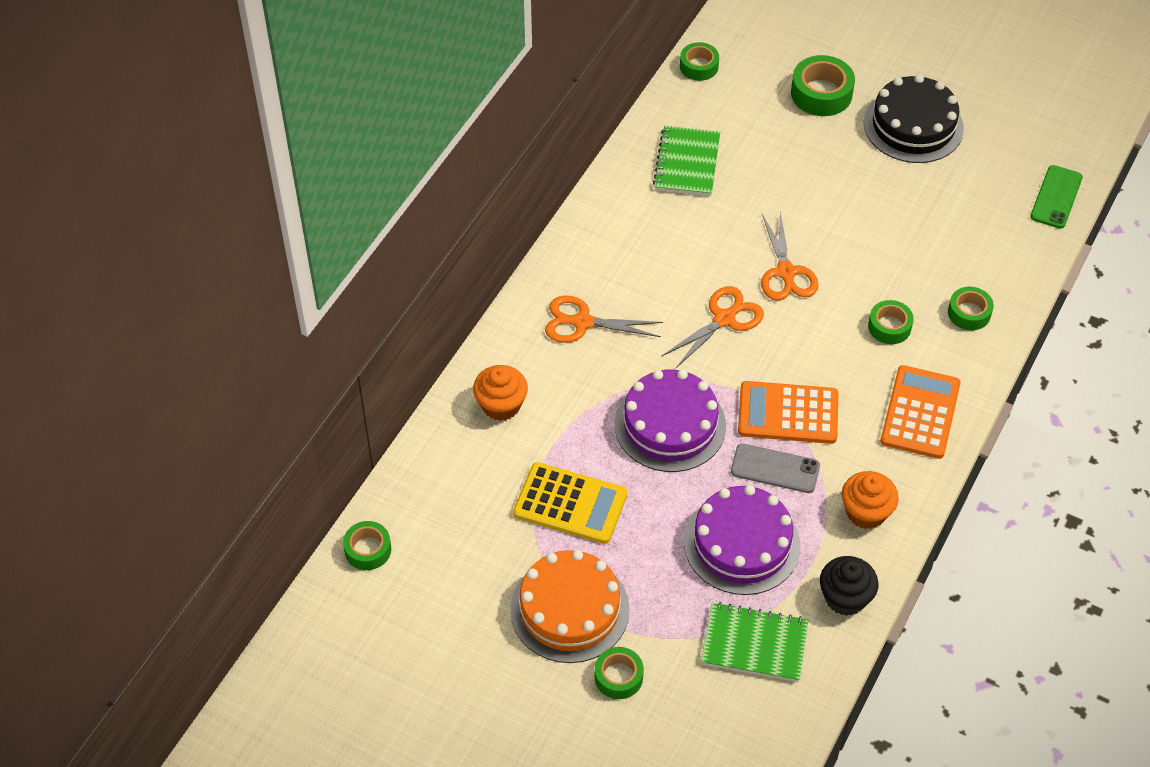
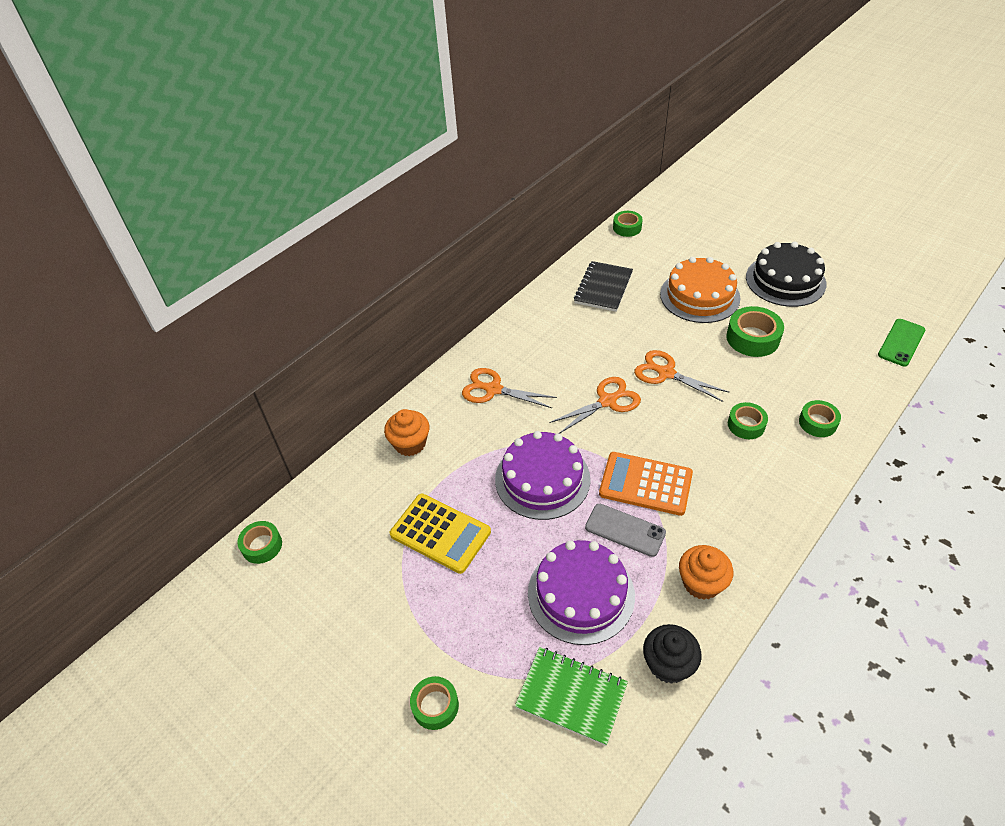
camera: 15 degrees right, 5 degrees down
orange cake [510,550,630,663] -> orange cake moved to [660,257,740,323]
green notebook [653,126,720,196] -> black notebook [574,261,633,312]
orange scissors [761,212,819,301] -> orange scissors turned 120 degrees clockwise [634,350,729,402]
green tape [791,55,855,116] -> green tape moved to [726,306,784,357]
orange calculator [880,365,961,459] -> none

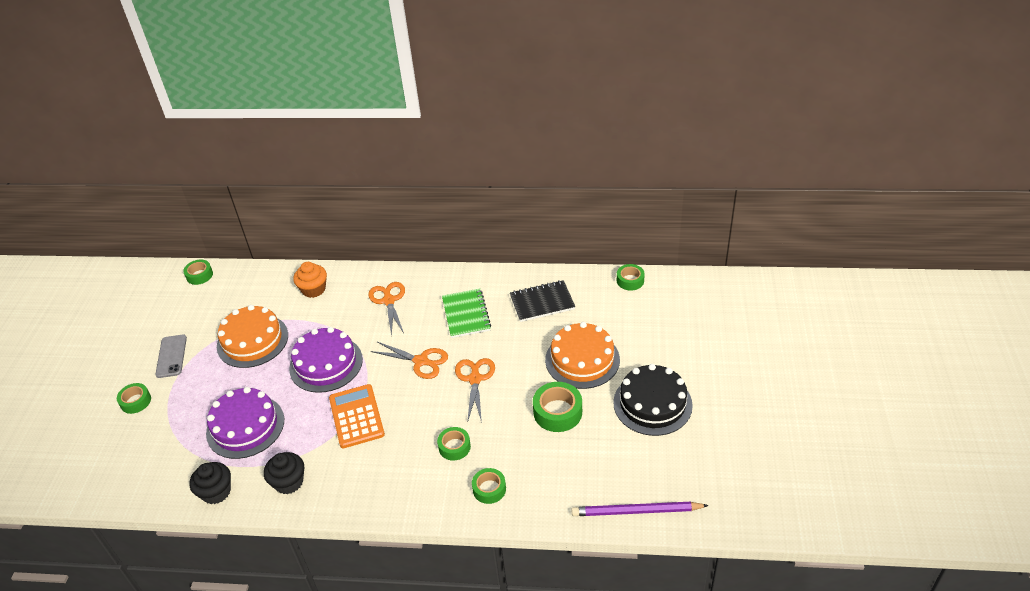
camera: 55 degrees right, 5 degrees down
yellow calculator [390,494,491,574] -> orange cake [217,305,288,368]
green notebook [515,647,628,746] -> green notebook moved to [442,289,491,338]
grey phone [585,504,666,557] -> grey phone moved to [155,334,187,378]
orange cupcake [679,545,733,600] -> black cupcake [264,452,304,494]
green phone [878,319,925,366] -> purple pencil [571,502,709,516]

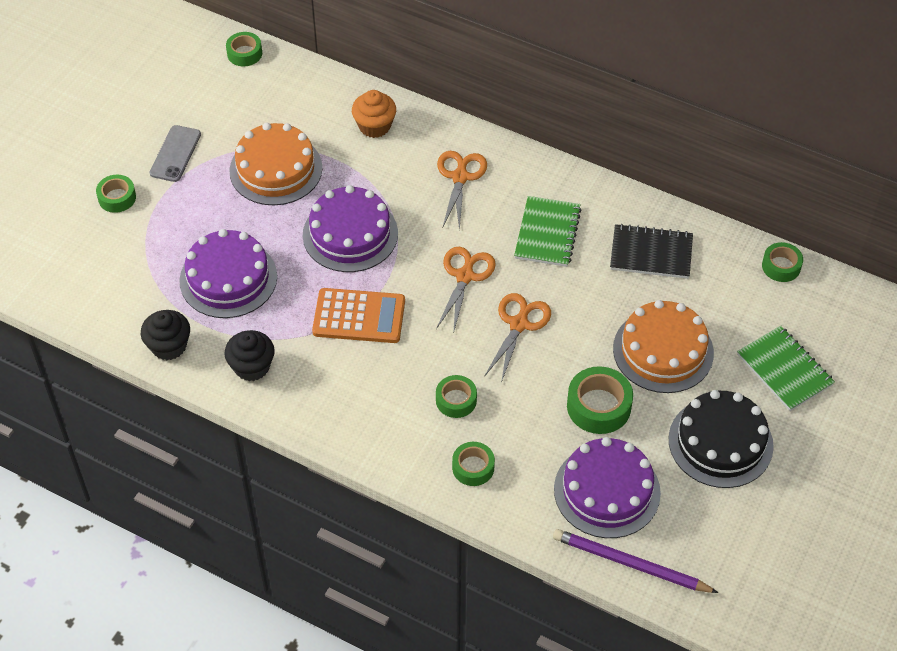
camera: 20 degrees right, 10 degrees up
orange calculator [329,384,385,448] -> orange calculator turned 90 degrees clockwise [312,288,405,343]
orange scissors [370,342,448,379] -> orange scissors turned 120 degrees counterclockwise [436,247,496,334]
none -> purple cake [554,437,661,538]
none -> green notebook [737,326,835,411]

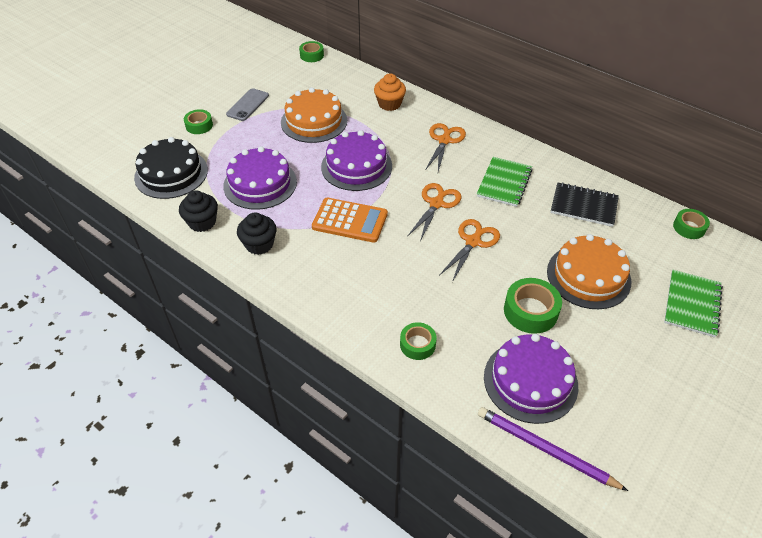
camera: 10 degrees right, 5 degrees down
green tape [436,375,477,418] -> none
black cake [669,390,774,488] -> black cake moved to [134,137,208,199]
green notebook [737,326,835,411] -> green notebook turned 45 degrees clockwise [664,270,723,337]

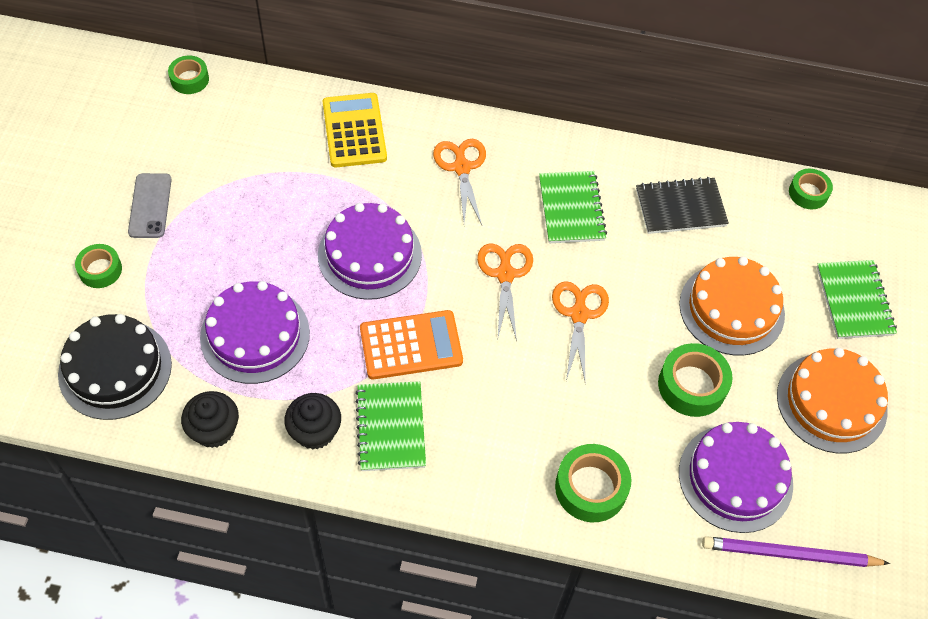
camera: 30 degrees left, 10 degrees up
orange cake [281,87,347,143] -> orange cake moved to [777,348,888,453]
orange cupcake [374,73,406,111] -> yellow calculator [323,93,387,167]
green tape [400,322,437,360] -> green tape [555,444,631,522], size x1.56
none -> green notebook [355,381,426,471]

